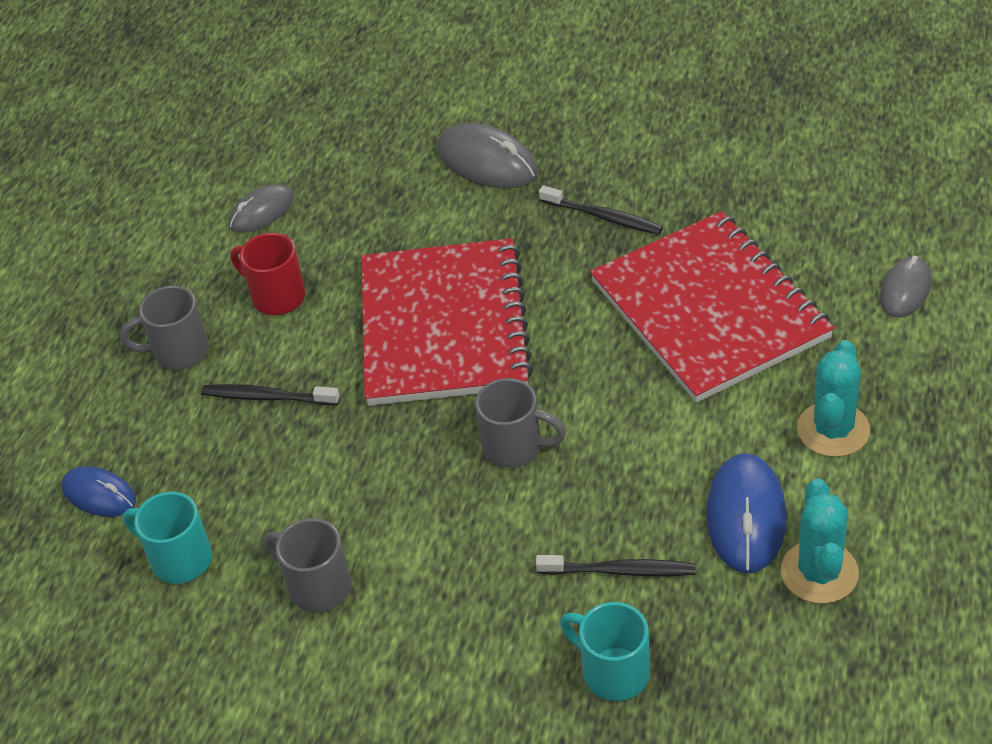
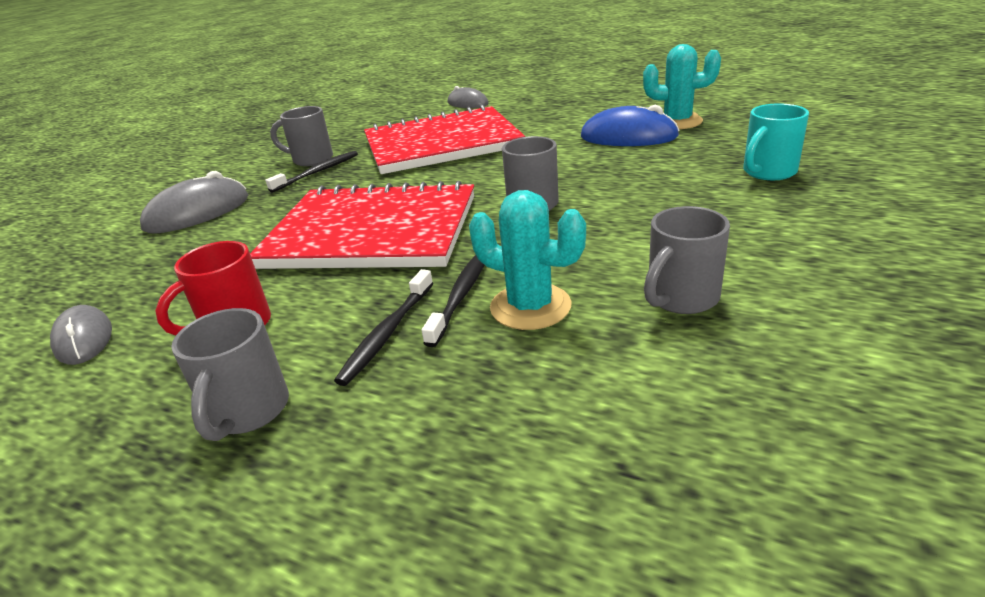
camera: 80 degrees left, 15 degrees down
blue mouse [61,466,136,517] -> none
turquoise mug [123,492,212,584] -> none
black toothbrush [536,555,696,577] -> black toothbrush moved to [421,255,484,347]
turquoise cactus [797,340,870,457] -> turquoise cactus moved to [469,190,586,330]
none -> grey mug [270,106,333,166]

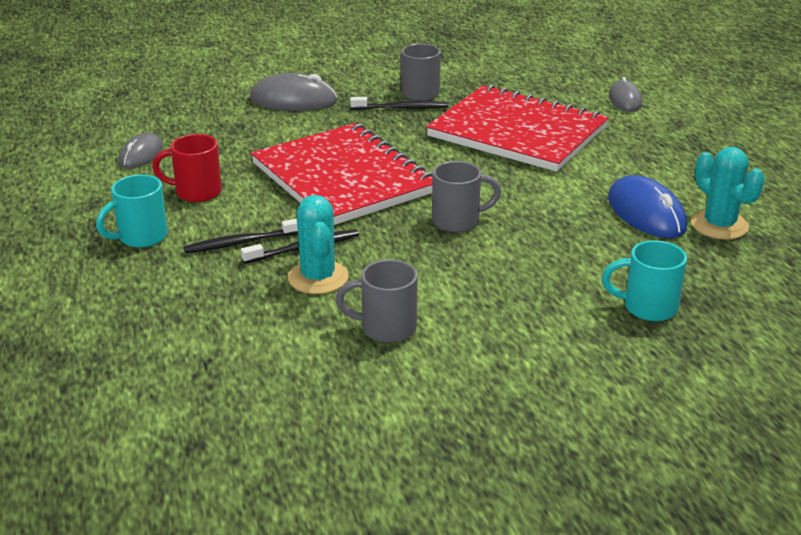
camera: 45 degrees right, 0 degrees up
grey mug [171,308,289,441] -> turquoise mug [96,174,168,248]

